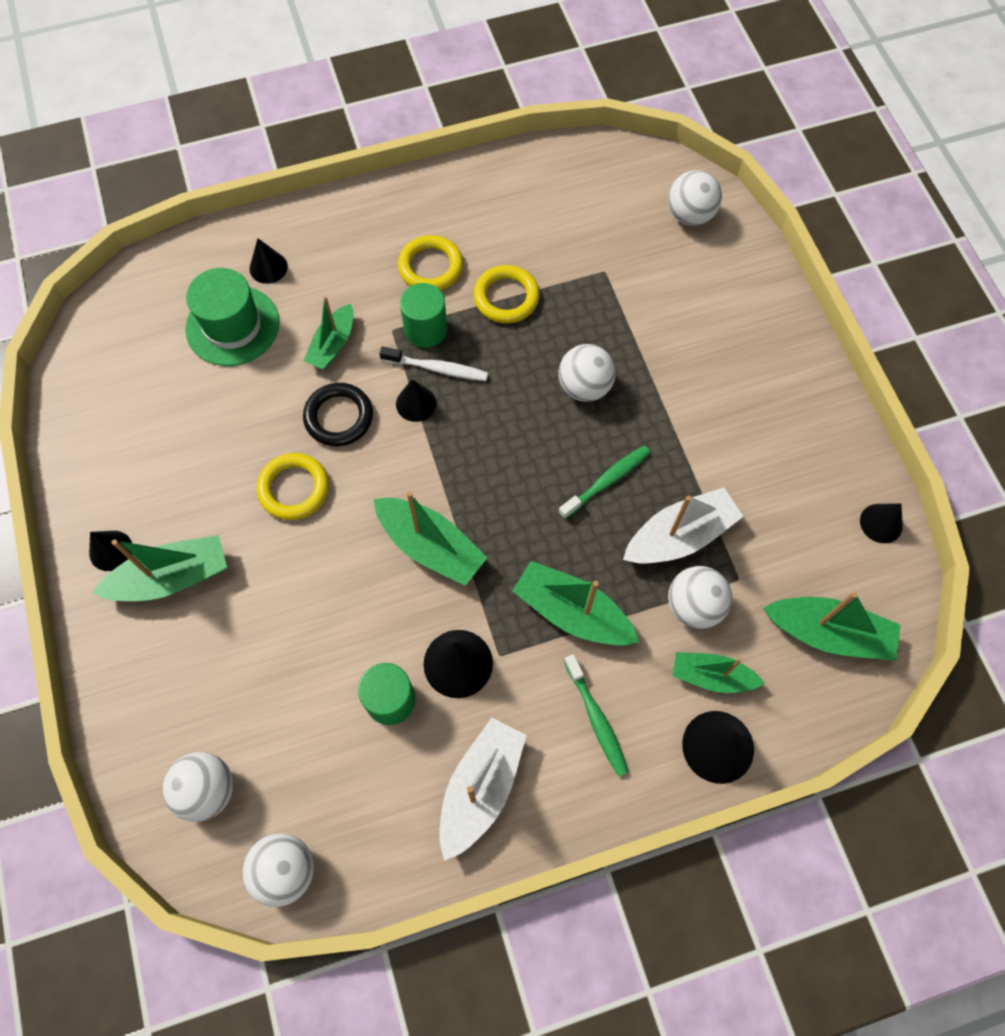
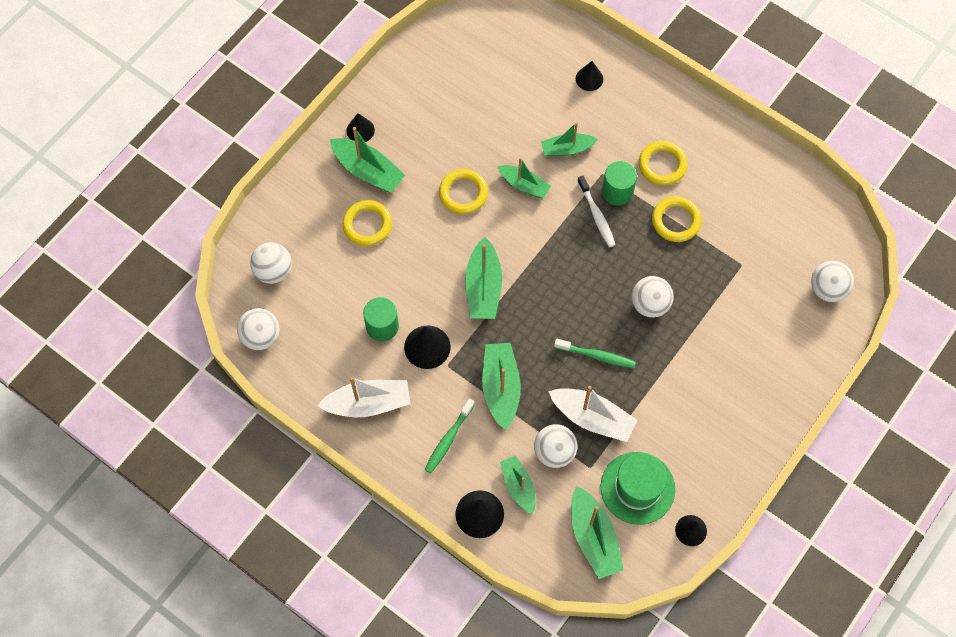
camera: 55 degrees right, 0 degrees up
green hat [185,268,280,366] -> green hat moved to [600,452,675,525]
black ring [303,383,373,447] -> green boat [498,157,551,198]
black cone [396,379,436,422] -> none
none -> yellow ring [342,200,392,246]

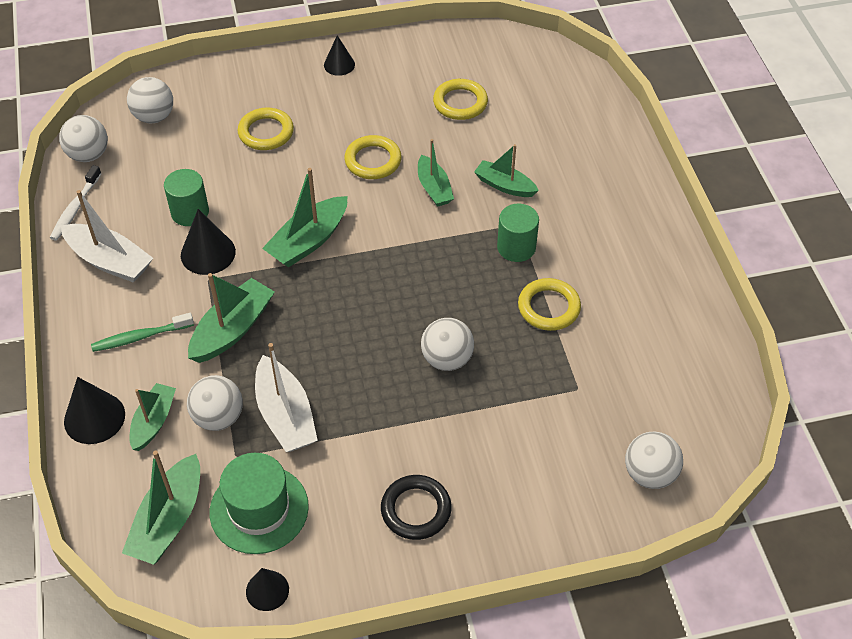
camera: 40 degrees right, 15 degrees down
green boat [330,127,405,193] -> none
green toothbrush [554,339,636,368] -> none
black cone [576,61,603,91] -> none
white toothbrush [577,175,616,247] -> white toothbrush moved to [50,165,102,241]
yellow ring [639,141,688,185] -> yellow ring moved to [433,79,488,120]
none -> black ring [381,475,452,540]

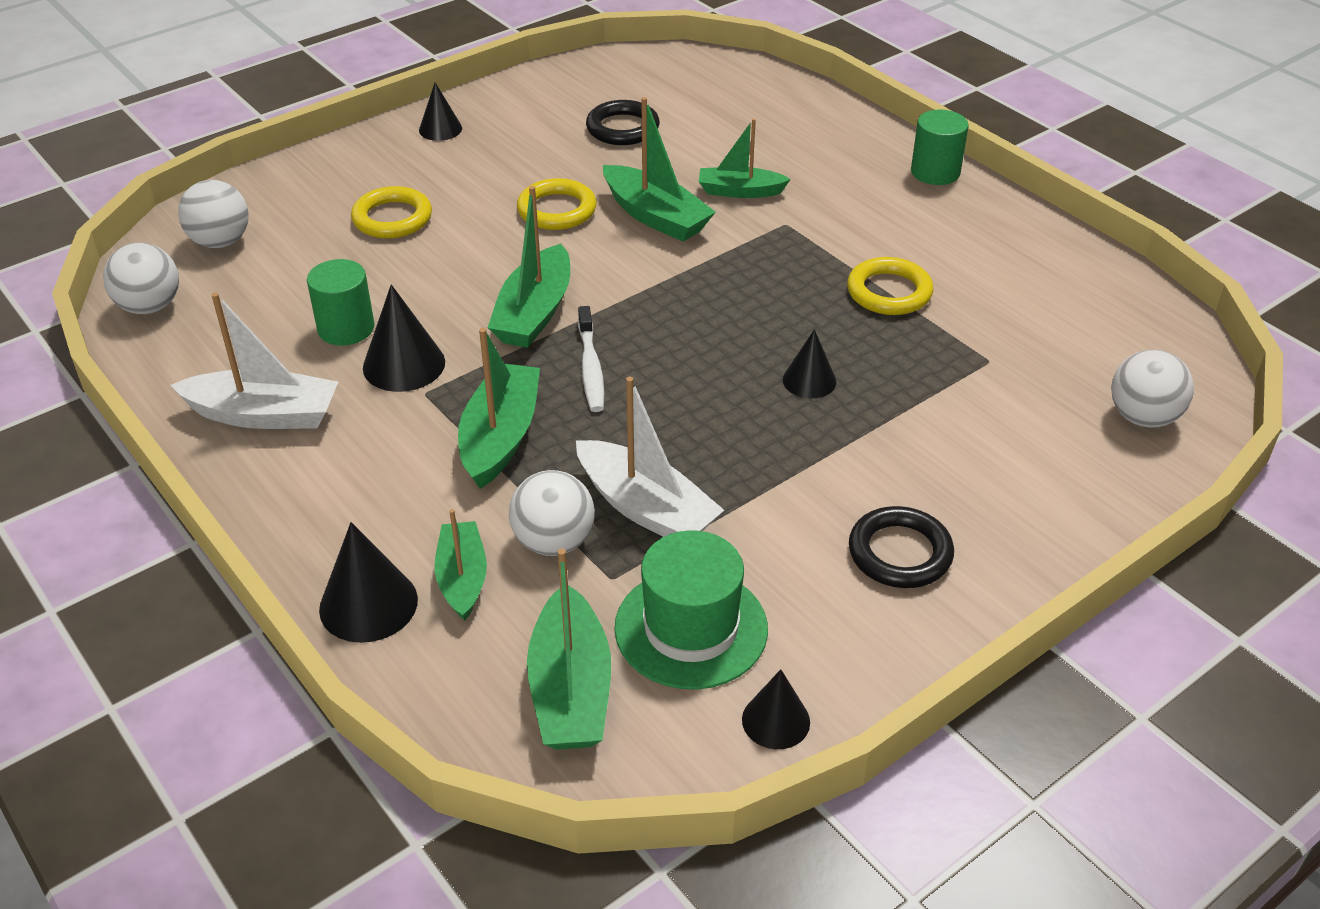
camera: 25 degrees left, 10 degrees down
white toothbrush [50,165,102,241] -> white toothbrush moved to [578,306,604,412]
green toothbrush [91,313,194,352] -> none
green boat [418,139,454,207] -> green boat [603,97,716,241], size x1.50
white ball [421,318,474,371] -> black cone [783,329,836,398]
yellow ring [433,79,488,120] -> black ring [586,100,660,145]
green cylinder [497,204,539,262] -> green cylinder moved to [911,110,969,185]

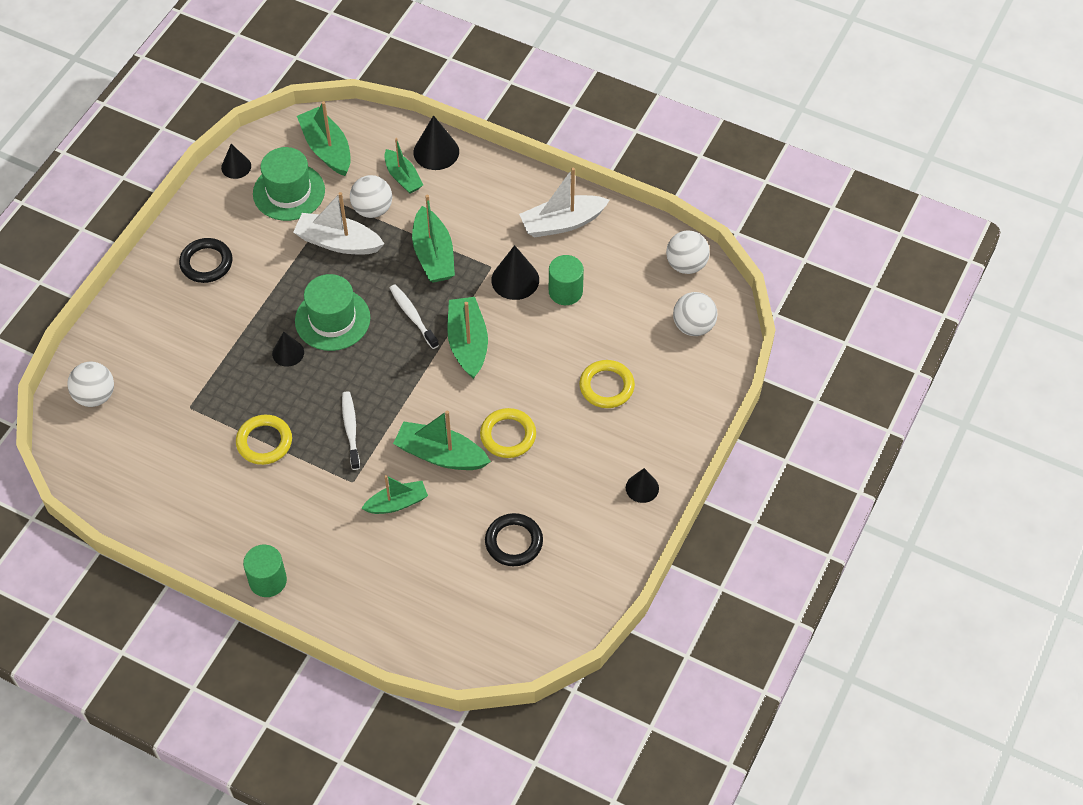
camera: 155 degrees right, 15 degrees up
none -> green hat [295,274,370,351]
none -> white toothbrush [342,391,360,470]

